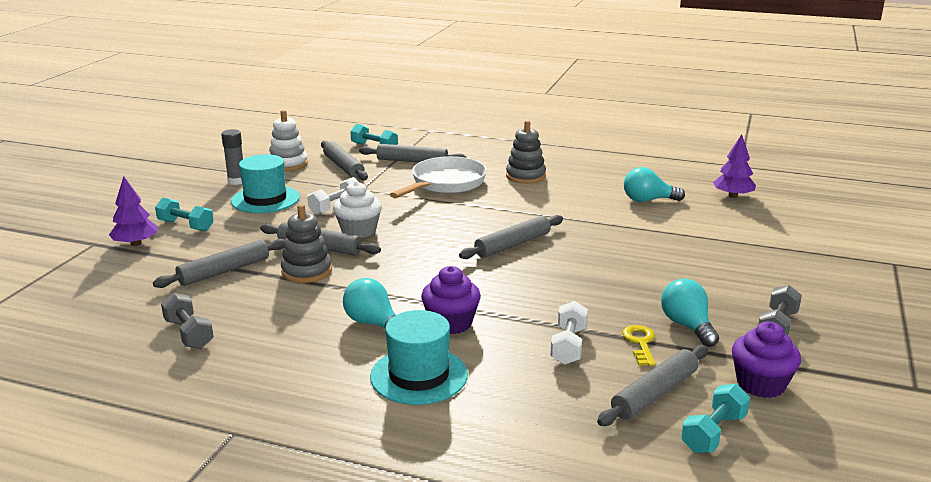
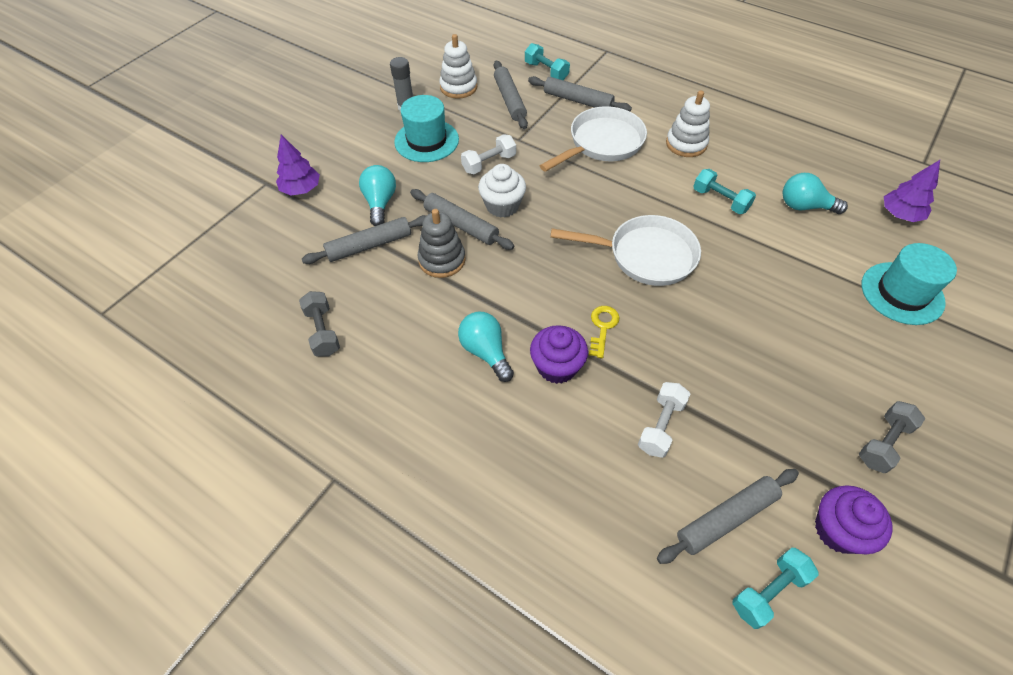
camera: 15 degrees right, 30 degrees up
turquoise dumbbell [155,198,214,231] -> turquoise dumbbell moved to [693,169,756,214]
turquoise hat [370,310,468,405] -> turquoise hat moved to [862,243,957,325]
grey rolling pin [459,215,563,259] -> white pan [550,215,701,286]
grey stacking toy [506,120,546,184] -> white stacking toy [666,90,710,157]
yellow key [622,325,655,366] -> yellow key moved to [589,306,620,358]
turquoise light bulb [661,279,719,347] -> turquoise light bulb moved to [359,165,396,226]

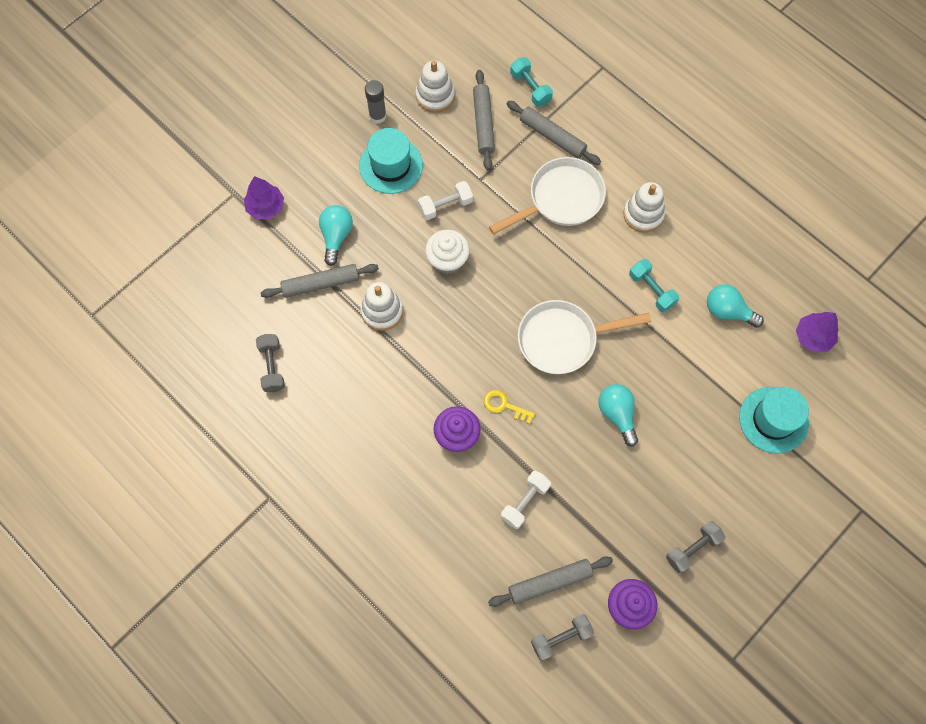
camera: 10 degrees right, 15 degrees up
grey rolling pin [410,189,514,250] -> none
grey stacking toy [417,209,466,278] -> white stacking toy [361,282,403,331]
turquoise light bulb [458,312,514,382] -> turquoise light bulb moved to [598,384,638,447]
white pan [550,215,701,286] -> white pan turned 150 degrees clockwise [518,300,651,374]
yellow key [589,306,620,358] -> yellow key turned 90 degrees counterclockwise [484,390,535,424]
turquoise dumbbell [732,548,819,629] -> grey dumbbell [531,614,594,661]

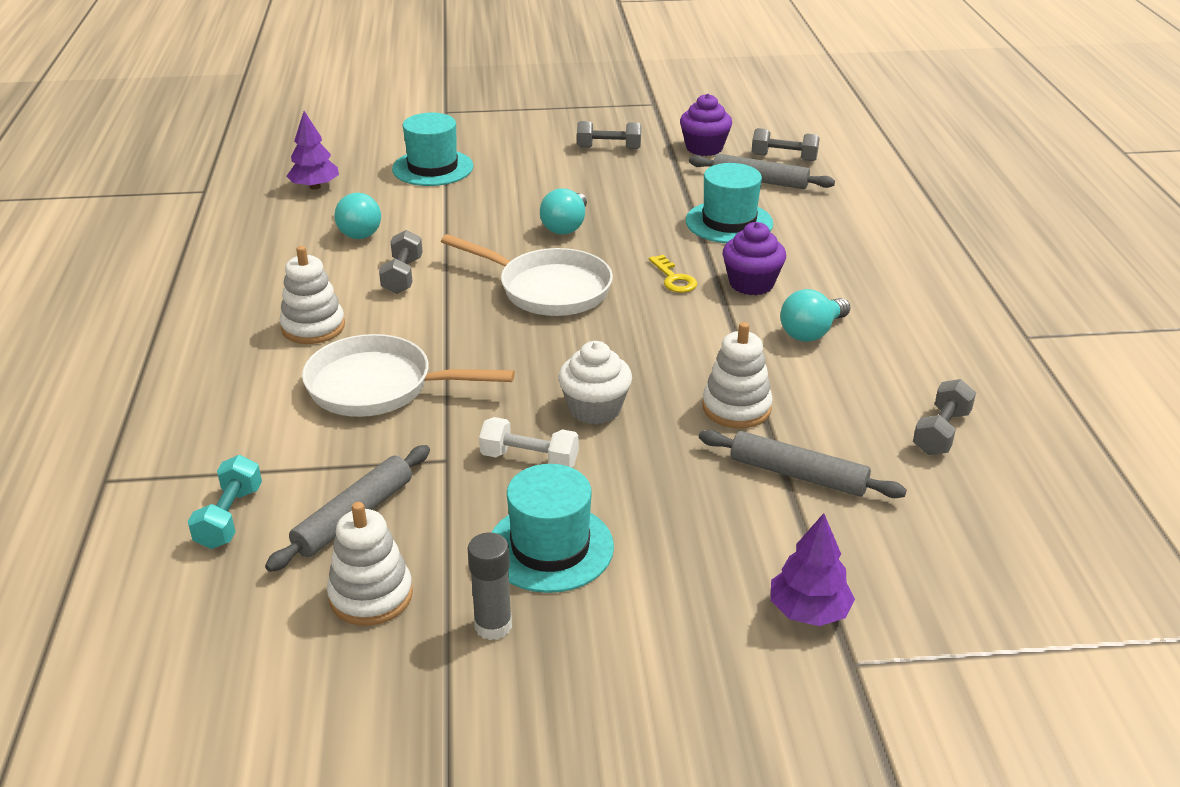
camera: 140 degrees left, 35 degrees down
turquoise light bulb [319,205,353,266] -> turquoise light bulb moved to [780,289,851,342]
white dumbbell [501,470,551,529] -> turquoise hat [686,163,773,243]
grey rolling pin [507,101,601,165] -> none
turquoise dumbbell [629,259,679,312] -> grey dumbbell [379,230,423,294]

